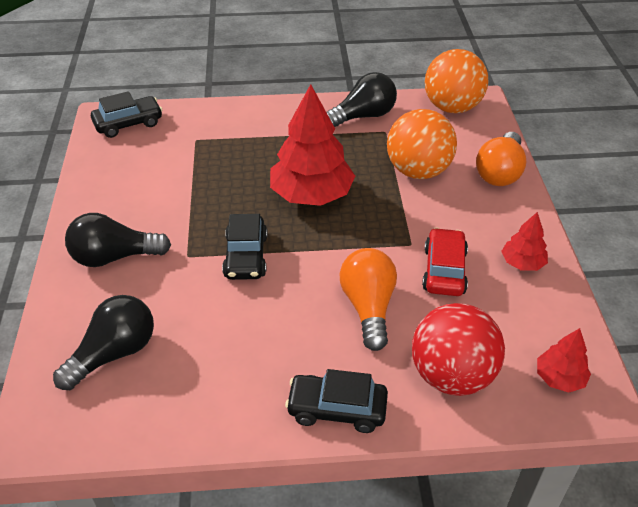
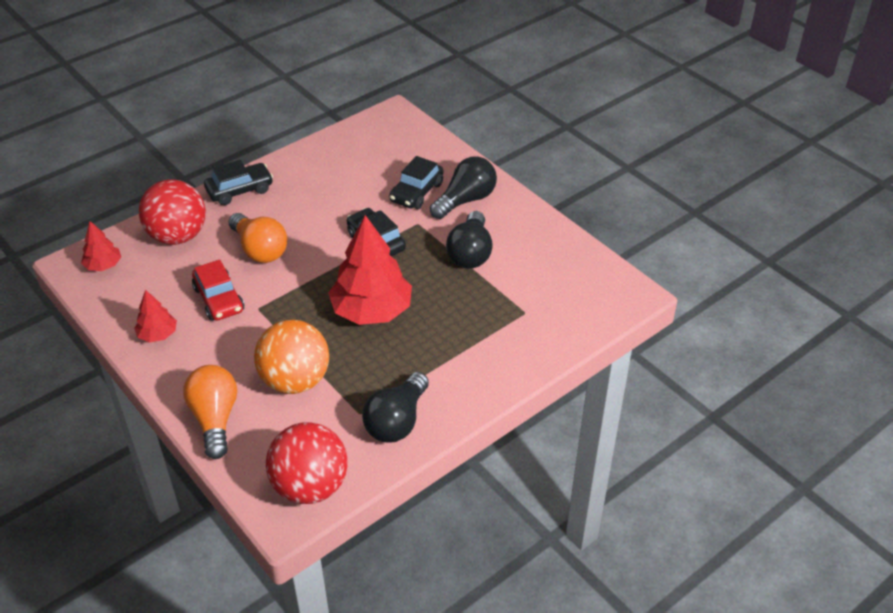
camera: 145 degrees right, 0 degrees up
black light bulb [53,295,154,390] -> black light bulb moved to [446,211,493,268]
black car [91,91,162,138] -> black car moved to [389,156,443,209]
orange ball [425,49,489,113] -> red ball [266,422,348,504]

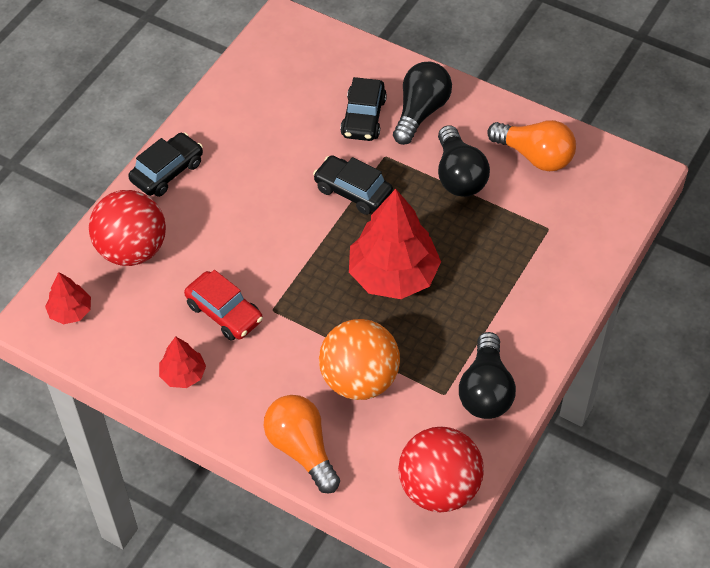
camera: 20 degrees left, 10 degrees up
orange light bulb [228,213,287,263] -> orange light bulb moved to [487,120,576,171]

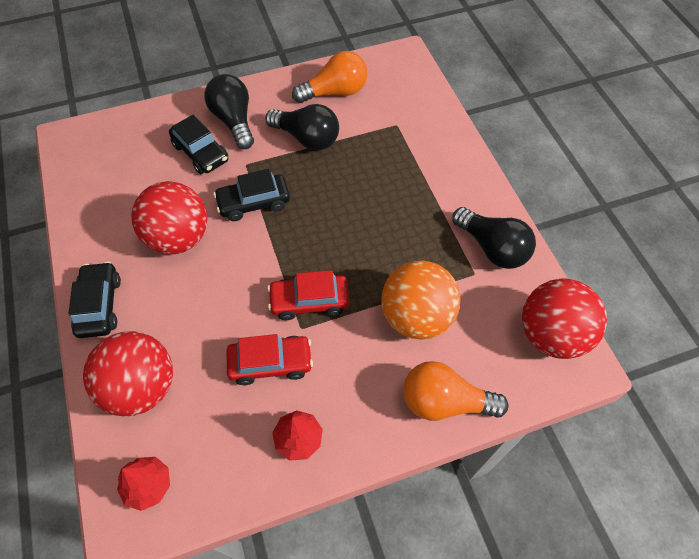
camera: 50 degrees left, 5 degrees up
red tree [349,189,441,299] -> none
none -> red ball [131,181,207,254]
none -> red car [267,270,350,320]

